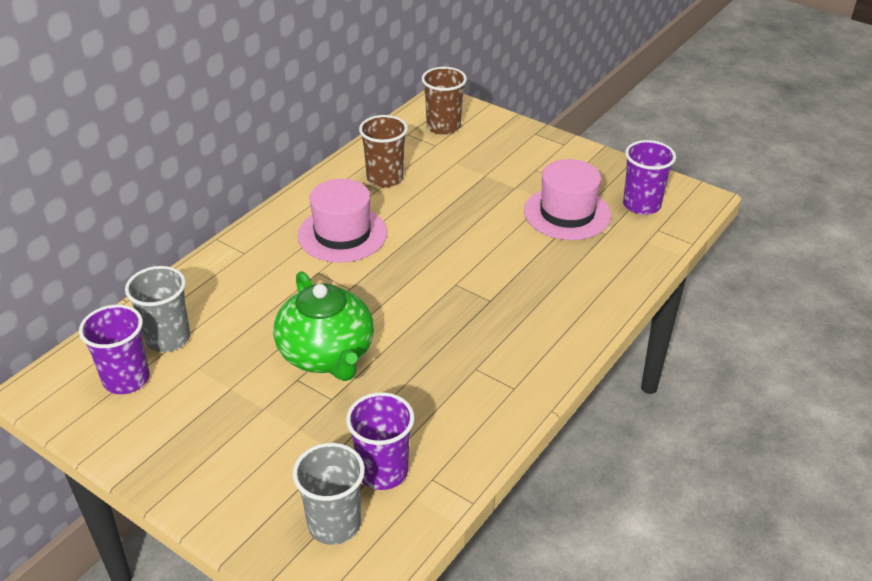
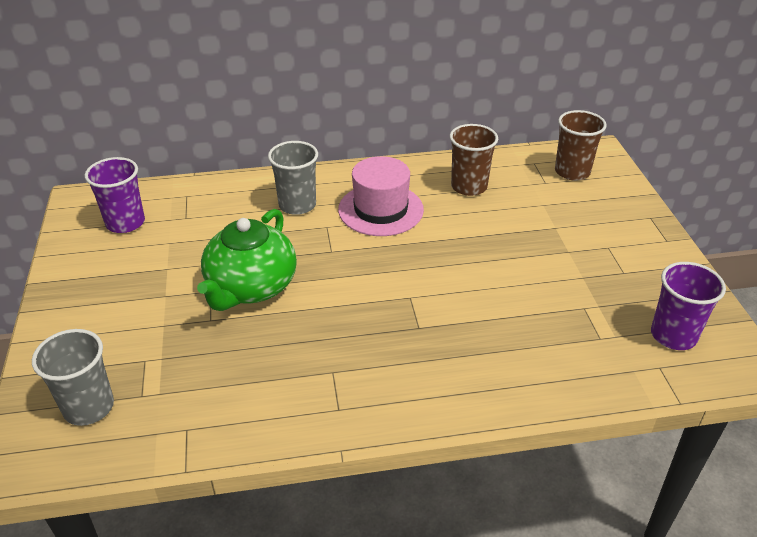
camera: 45 degrees right, 0 degrees up
grey cup [125,266,190,352] -> grey cup moved to [268,141,318,215]
purple cup [346,392,414,490] -> none
pink hat [524,159,611,240] -> none

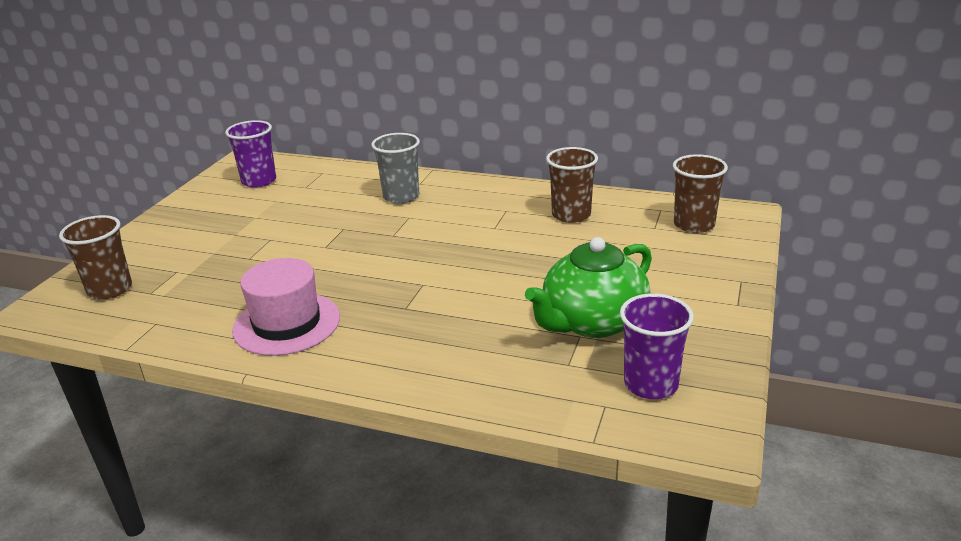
camera: 30 degrees right, 10 degrees down
grey cup [32,329,114,426] -> brown cup [59,215,132,300]
green teapot [197,209,297,311] -> green teapot moved to [525,237,652,338]
pink hat [338,156,424,236] -> pink hat moved to [232,258,340,356]

